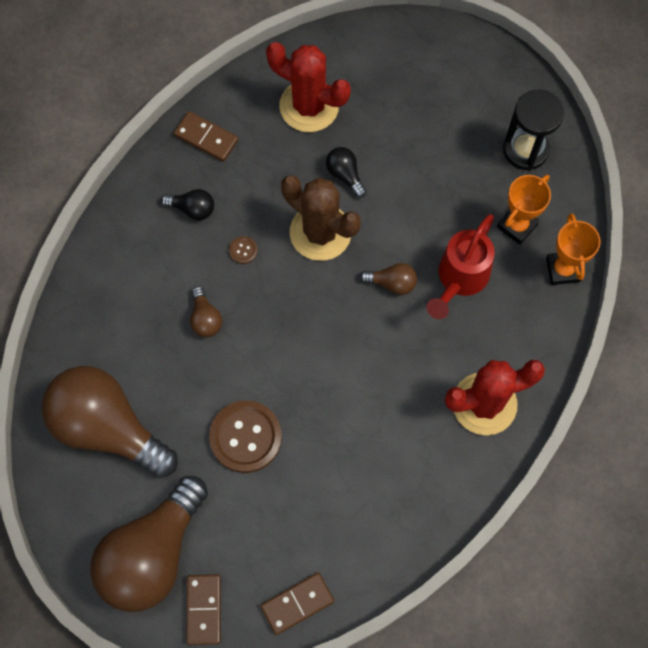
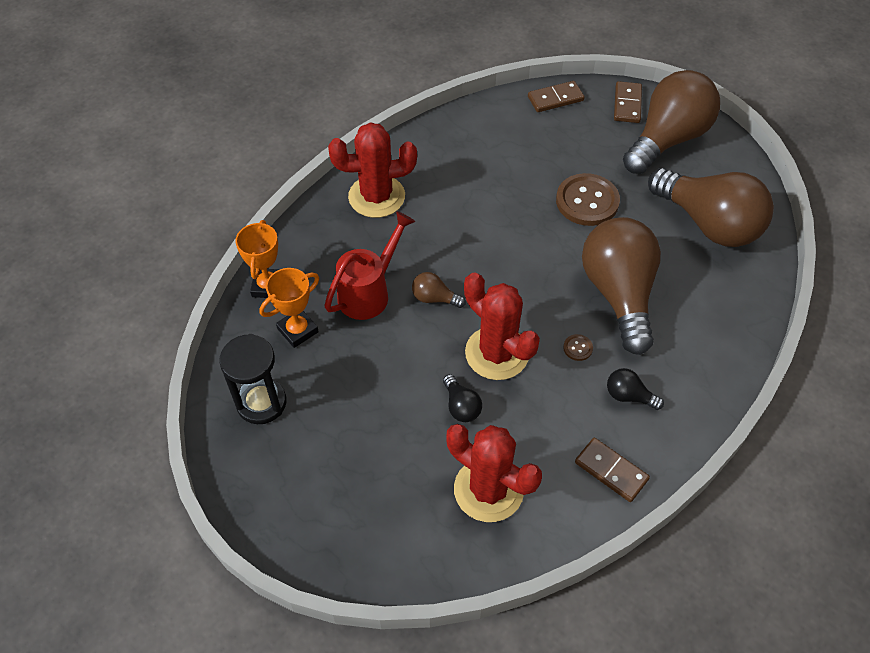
camera: 170 degrees left, 15 degrees down
brown light bulb [190,286,222,337] -> brown light bulb [582,217,661,355], size x2.46
brown cactus [281,175,361,261] -> red cactus [464,272,540,380]

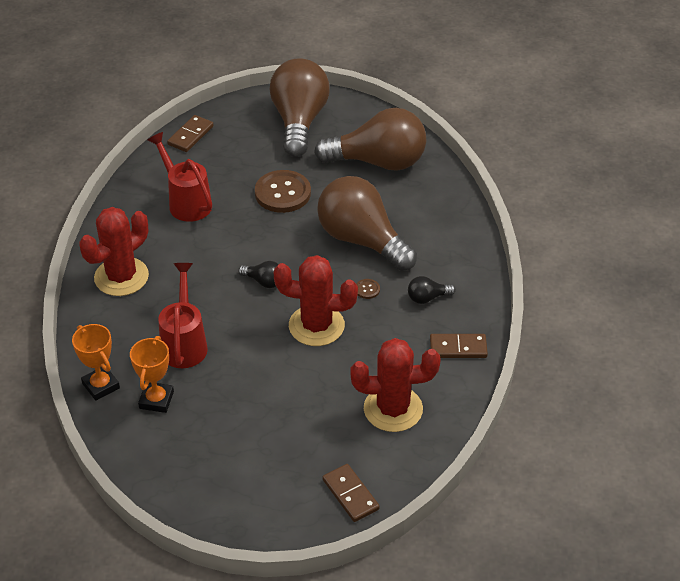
camera: 40 degrees left, 10 degrees down
black hourglass [219,334,286,424] -> none
brown light bulb [412,272,466,308] -> none
black light bulb [443,374,482,422] -> black light bulb moved to [238,261,279,288]
brown domino [614,81,642,123] -> brown domino moved to [323,464,380,522]
none -> red watering can [148,132,212,222]

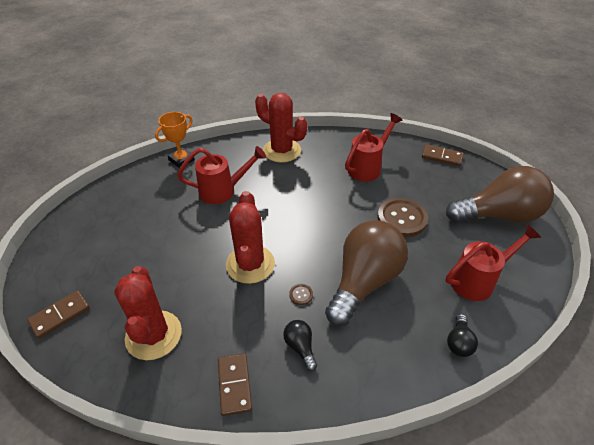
camera: 80 degrees right, 0 degrees up
orange trophy [130,336,174,413] -> none
black light bulb [238,261,279,288] -> black light bulb moved to [447,314,478,357]
brown light bulb [314,108,426,171] -> red watering can [446,224,541,301]

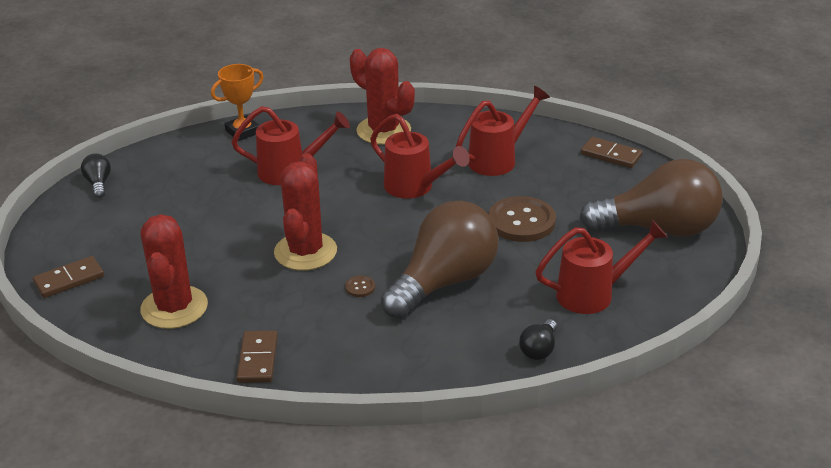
camera: 10 degrees right, 10 degrees down
black light bulb [283,320,317,371] -> black light bulb moved to [81,154,111,198]
none -> red watering can [370,114,470,199]

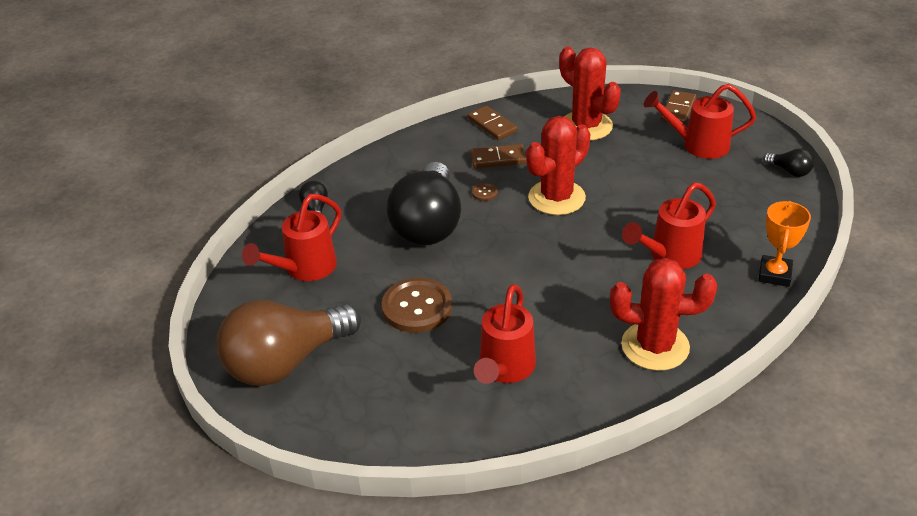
camera: 145 degrees right, 5 degrees up
red cactus [274,153,337,271] -> red cactus turned 75 degrees clockwise [526,116,590,215]
red watering can [370,114,470,199] -> red watering can moved to [644,84,756,159]
brown light bulb [381,201,499,319] -> black light bulb [386,162,461,246]
brown domino [581,137,642,168] -> brown domino moved to [471,144,526,168]

